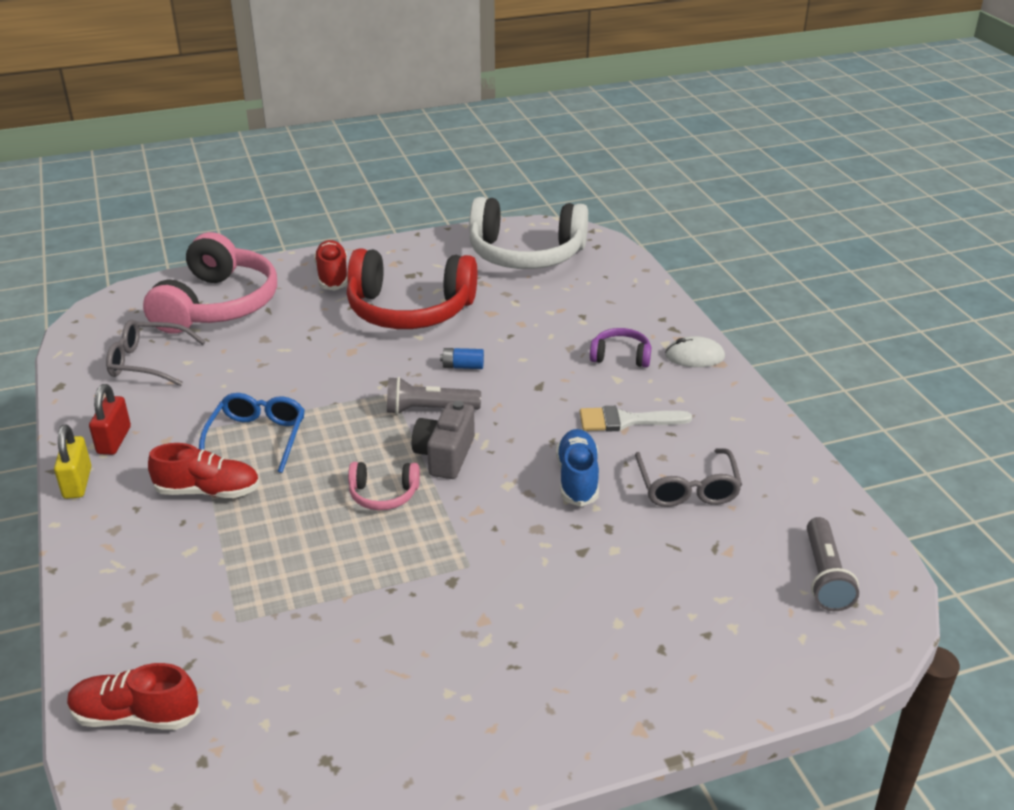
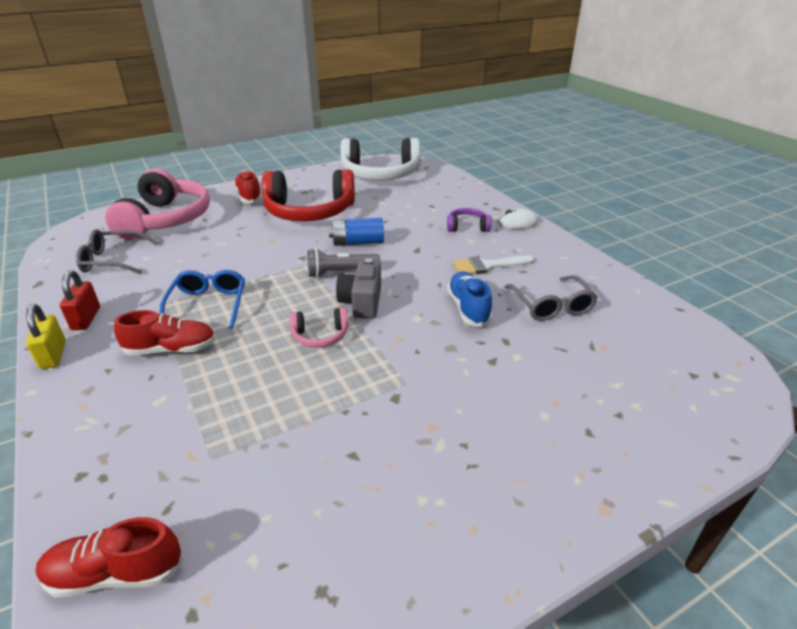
camera: 10 degrees left, 0 degrees up
blue battery [440,348,484,369] -> blue battery [329,218,384,246], size x1.69
grey flashlight [807,517,859,611] -> none

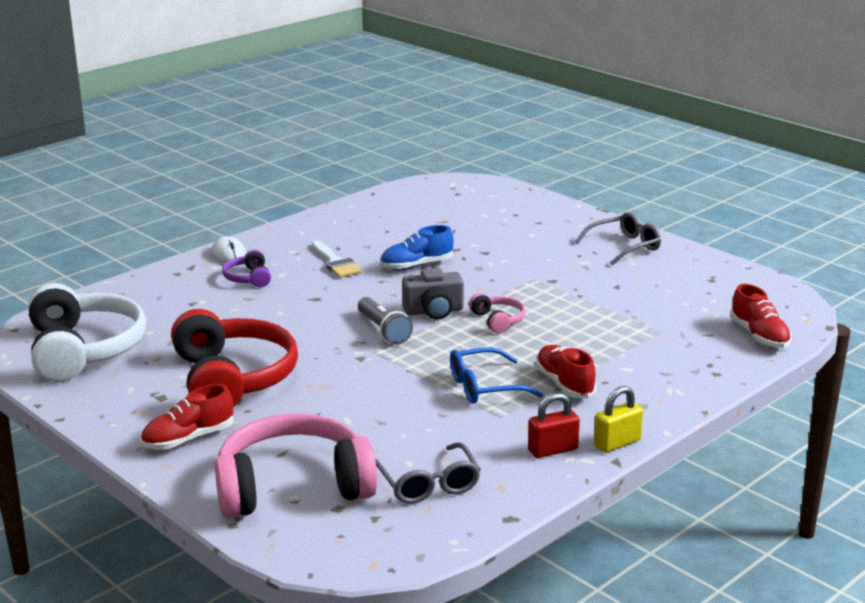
camera: 105 degrees left, 10 degrees down
blue battery [329,218,384,246] -> none
grey glasses [505,275,598,321] -> grey glasses moved to [575,212,661,265]

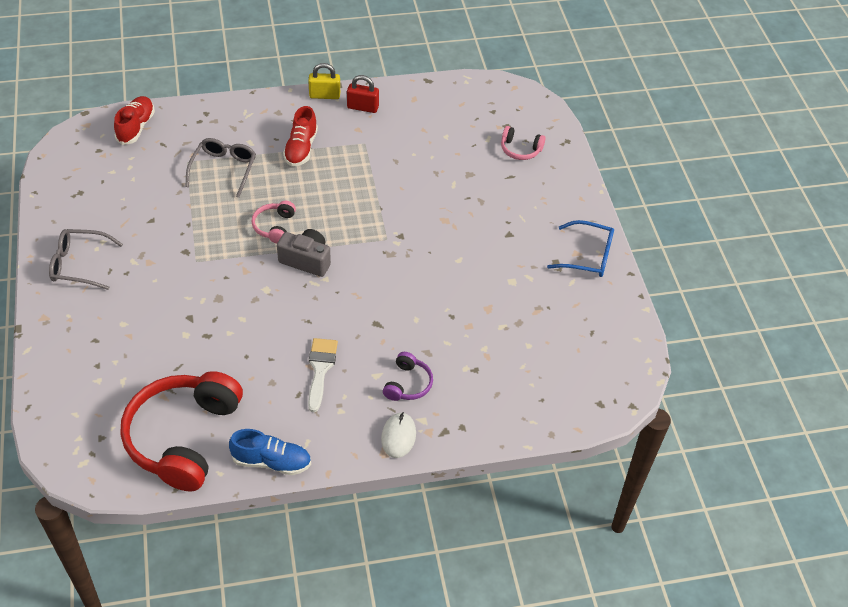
camera: 150 degrees left, 25 degrees up
white headphones [28,283,146,382] -> none
red shoe [141,384,233,450] -> none
red headphones [171,309,298,407] -> red headphones moved to [120,371,243,491]
pink headphones [215,413,377,518] -> pink headphones [501,126,546,160], size x0.44
grey flashlight [358,297,413,345] -> none
grey glasses [375,442,481,504] -> grey glasses moved to [185,138,256,198]
blue shoe [380,225,454,270] -> blue shoe moved to [229,429,311,475]
blue glasses [450,347,544,403] -> blue glasses moved to [547,220,614,277]

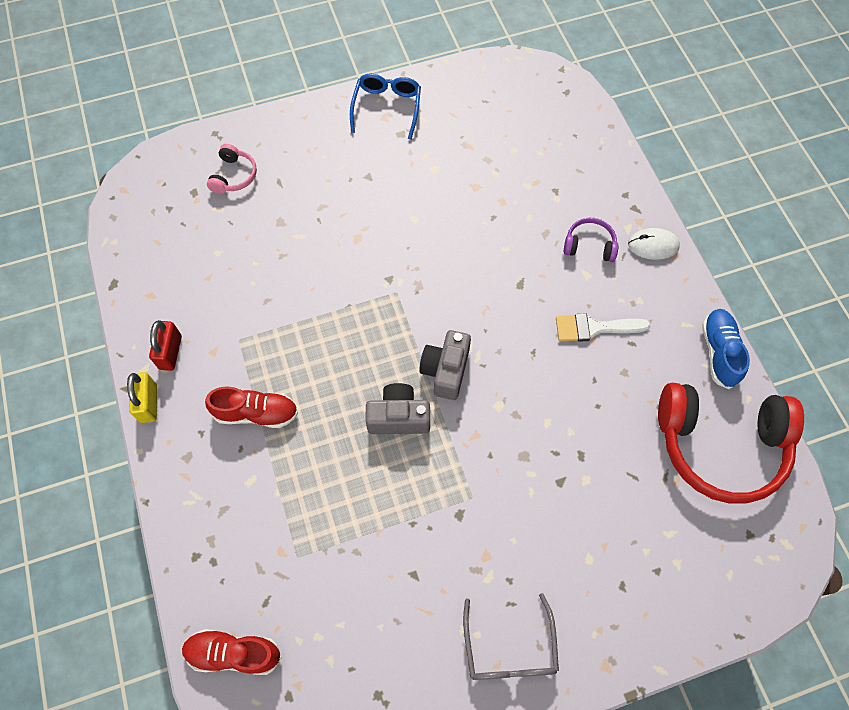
camera: 95 degrees left, 15 degrees up
grey glasses [185,138,256,198] -> none
pink headphones [252,201,296,244] -> grey camera [365,383,430,434]

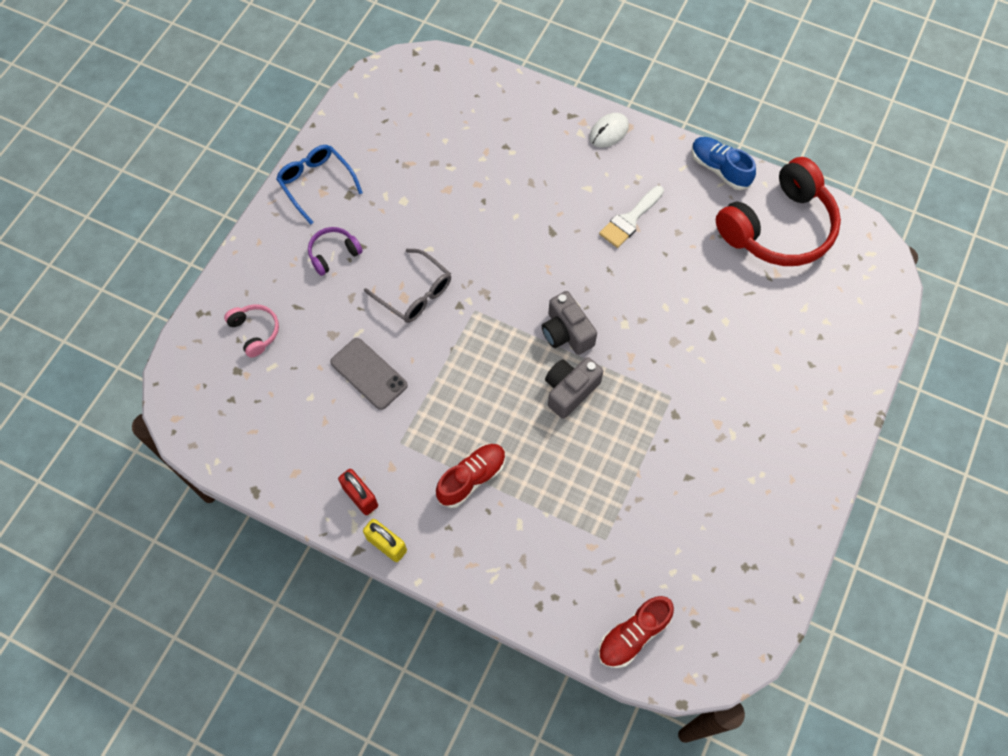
camera: 45 degrees left, 0 degrees up
grey glasses [463,593,559,680] -> grey glasses moved to [364,249,451,323]
purple headphones [564,218,619,262] -> purple headphones moved to [308,227,363,276]
none -> grey phone [330,338,408,410]

